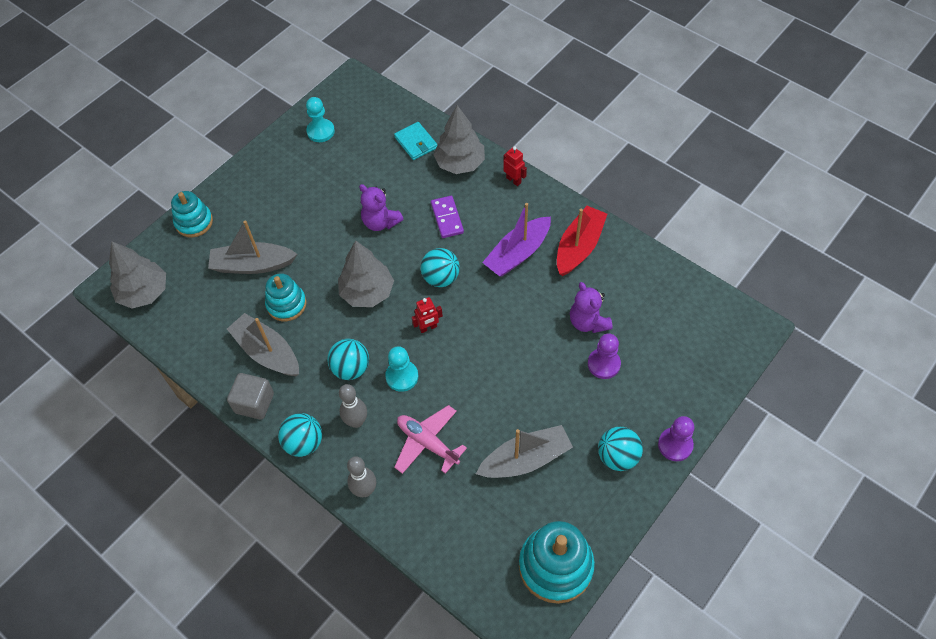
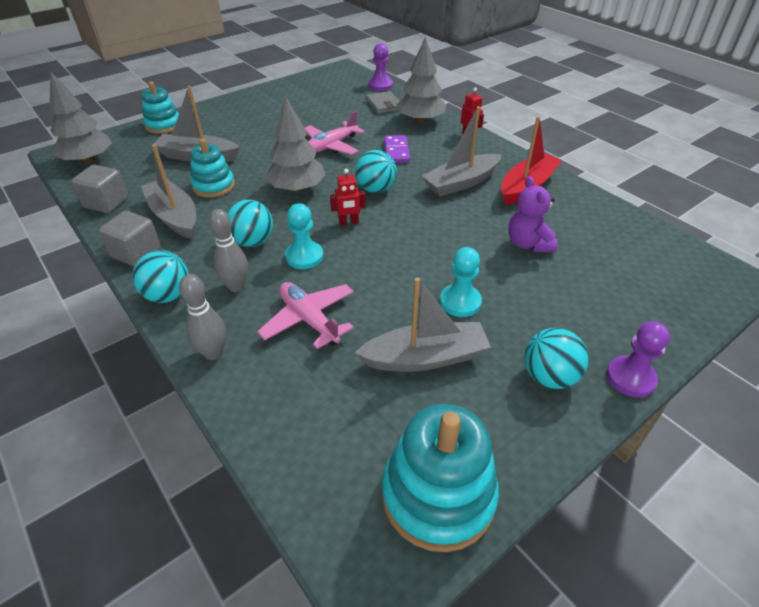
camera: 10 degrees right, 15 degrees down
turquoise pawn [306,97,335,142] -> turquoise pawn moved to [440,247,482,317]
purple teddy bear [359,184,403,231] -> pink plane [305,111,365,155]
turquoise wallet [394,122,437,160] -> grey wallet [366,91,399,114]
purple boat [482,203,551,277] -> grey boat [422,106,502,197]
purple pawn [588,334,621,379] -> purple pawn moved to [369,43,393,91]
none -> grey cube [71,165,128,213]

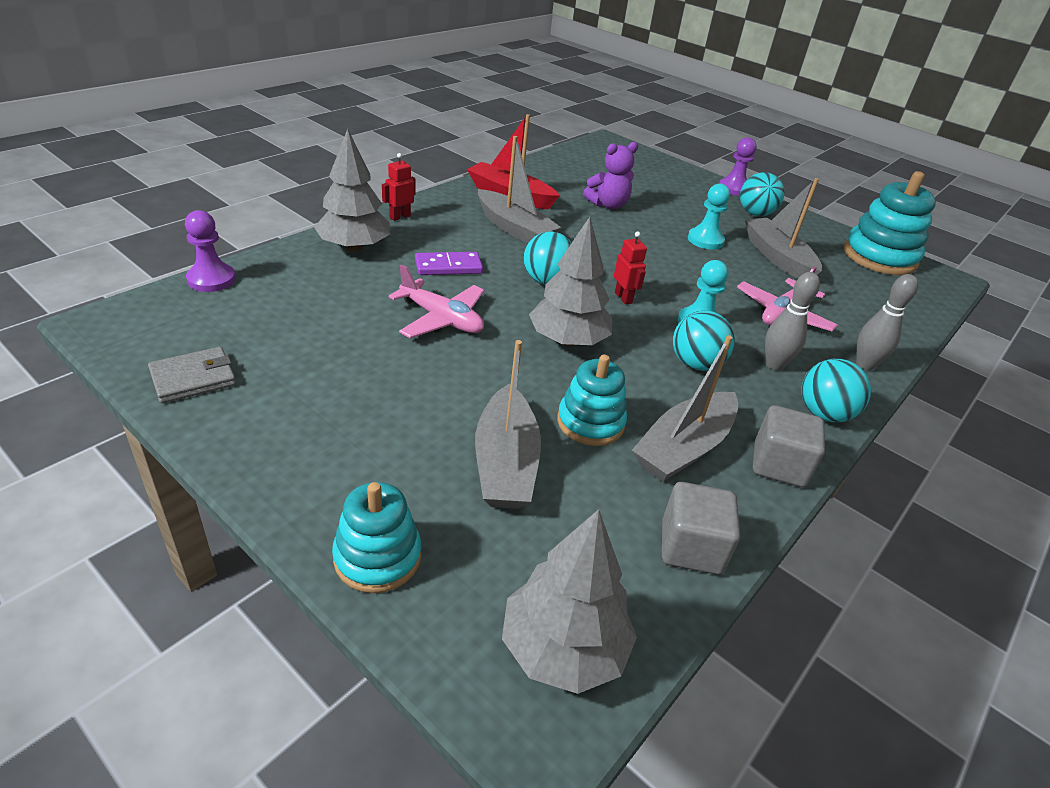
camera: 105 degrees left, 5 degrees down
grey wallet [366,91,399,114] -> grey wallet moved to [148,347,236,403]

